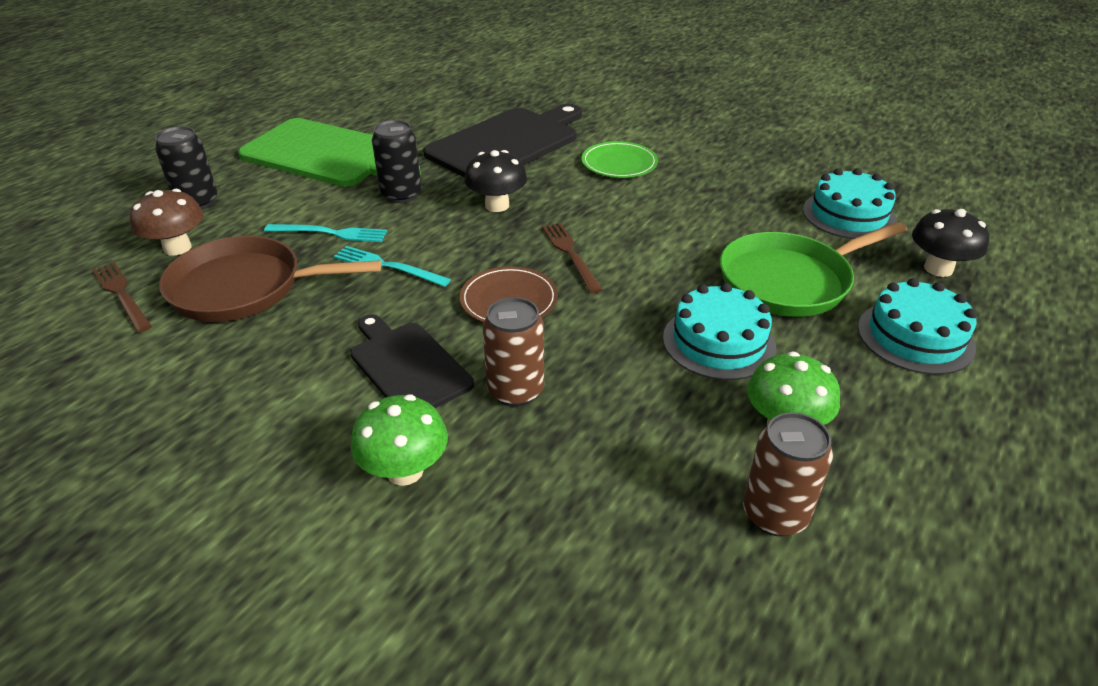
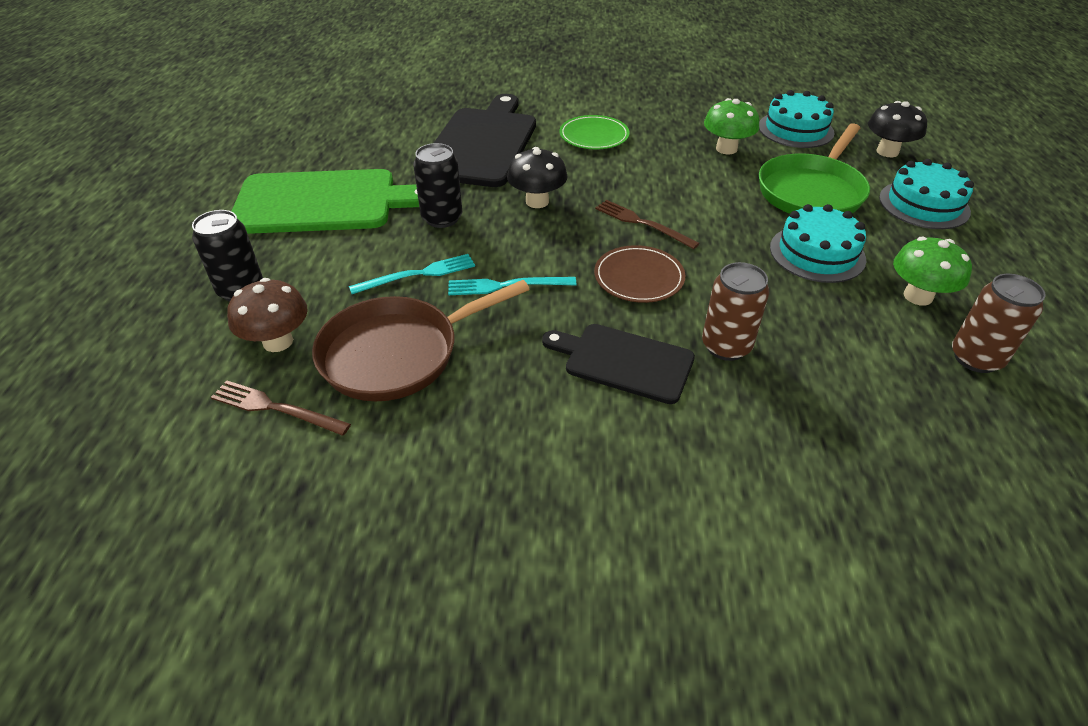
camera: 30 degrees left, 5 degrees up
green mushroom [351,395,448,486] -> green mushroom moved to [704,98,759,154]

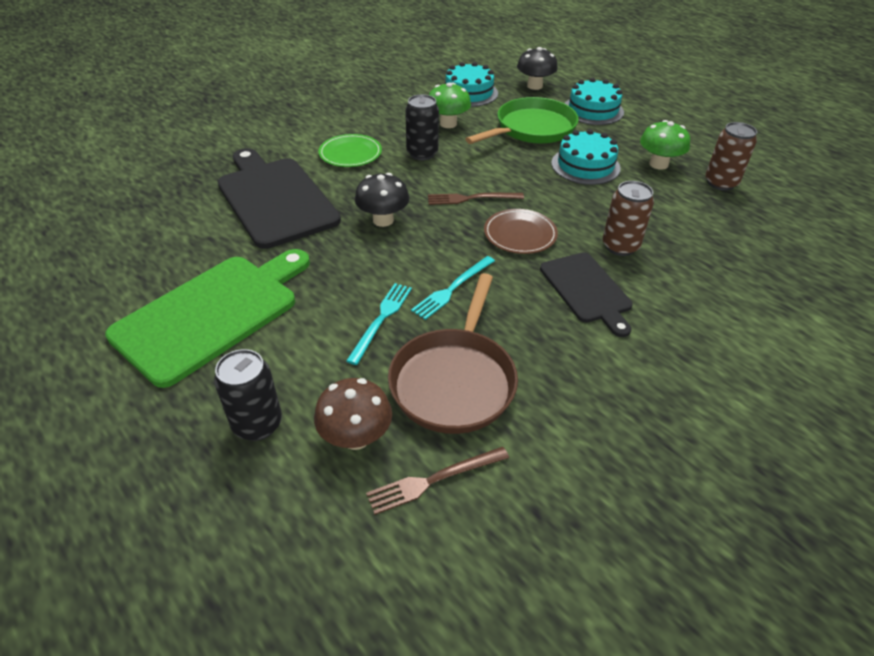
camera: 45 degrees left, 0 degrees up
black can [413,143,462,228] -> black can moved to [405,94,439,160]
black cutting board [542,324,695,404] -> black cutting board turned 90 degrees counterclockwise [540,252,633,337]
green pan [759,123,870,214] -> green pan turned 120 degrees counterclockwise [465,97,579,144]

